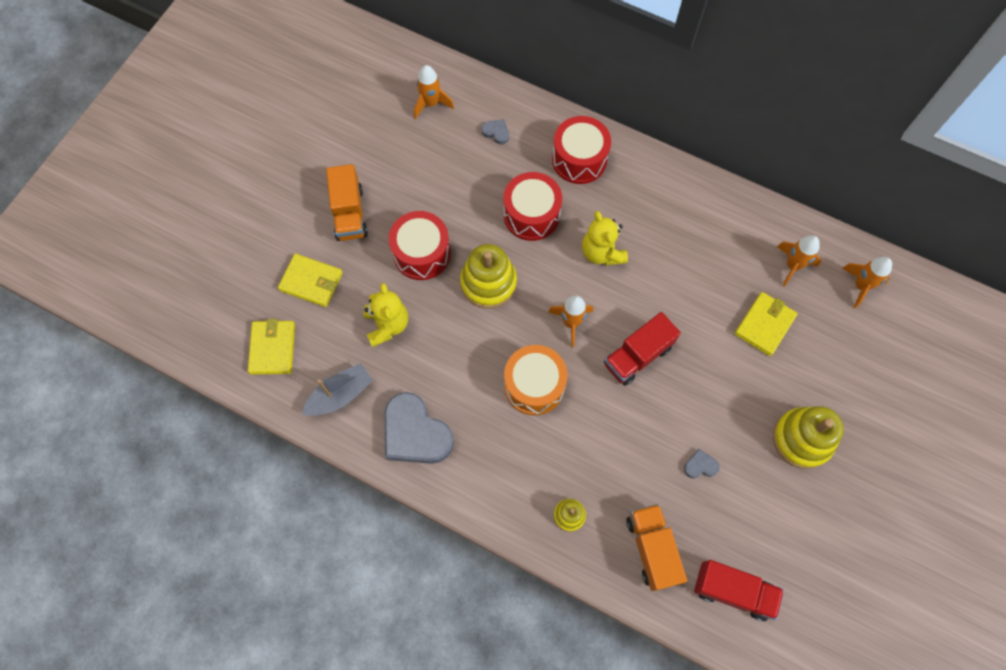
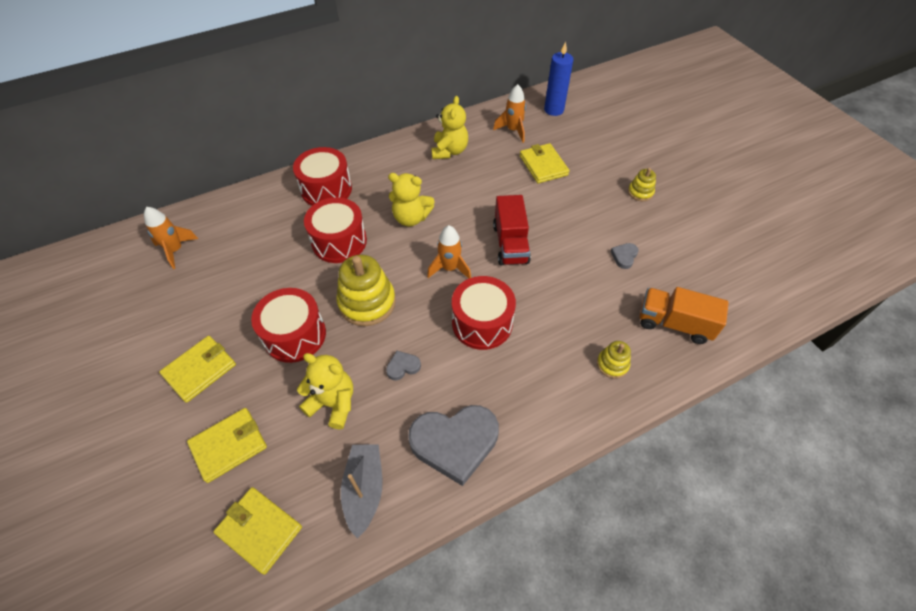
camera: 55 degrees left, 15 degrees down
orange truck [326,164,368,241] -> yellow wallet [159,336,236,403]
grey heart [481,119,509,145] -> grey heart moved to [386,351,421,381]
orange drum [504,345,567,415] -> red drum [452,276,516,350]
red truck [694,560,784,621] -> none
yellow stacking toy [773,406,844,469] -> yellow stacking toy [628,168,656,201], size x0.51
orange rocket [842,257,892,309] -> blue candle [544,41,573,116]
none -> yellow teddy bear [431,96,468,159]

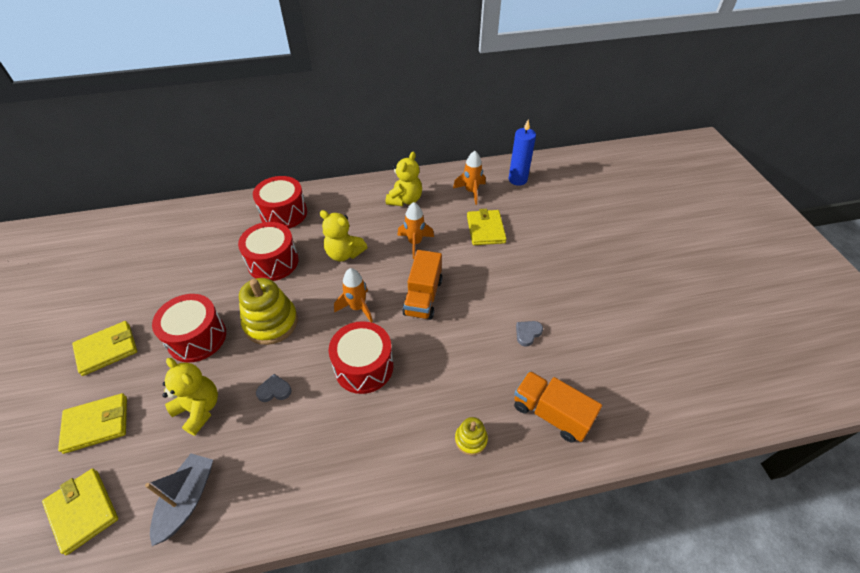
camera: 15 degrees right, 5 degrees down
orange rocket [144,207,198,269] -> orange rocket moved to [397,202,434,259]
grey heart [408,405,499,486] -> none
red truck [493,195,531,266] -> orange truck [402,250,442,320]
yellow stacking toy [628,168,656,201] -> none

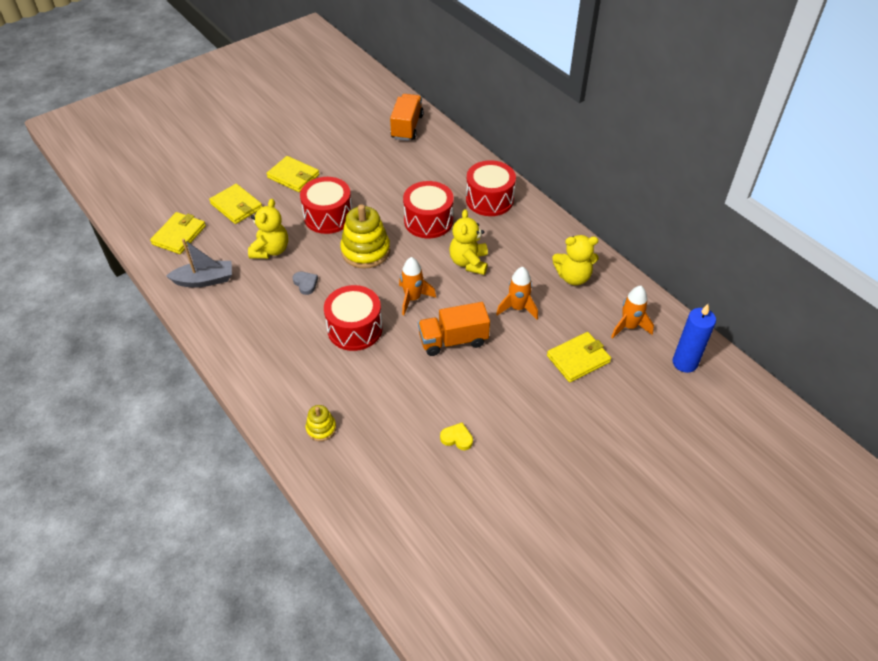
camera: 65 degrees right, 0 degrees up
orange truck [514,371,602,442] -> orange truck moved to [390,94,424,141]
grey heart [516,321,543,347] -> yellow heart [440,422,473,450]

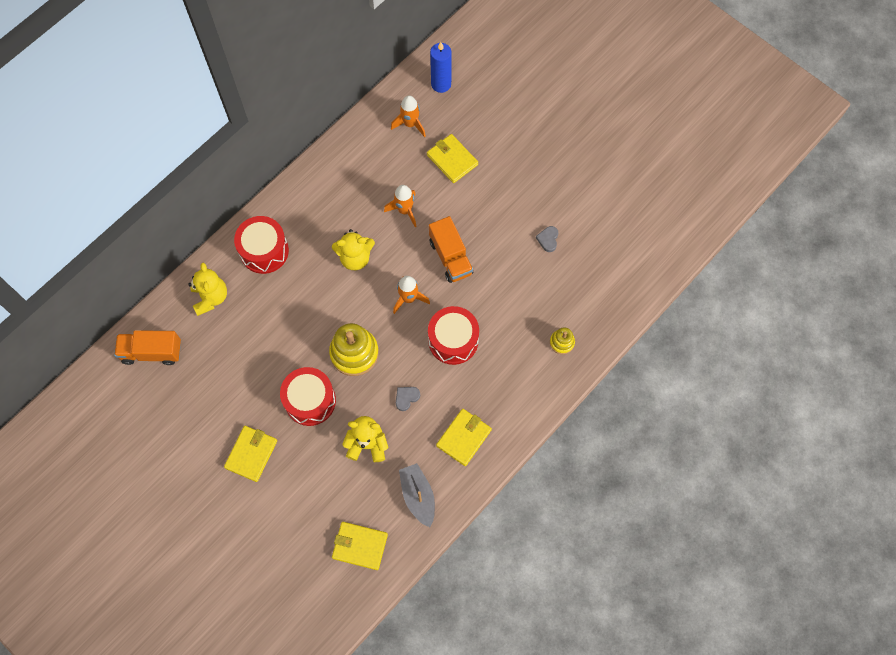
camera: 100 degrees left, 20 degrees up
yellow wallet [209,184,262,224] -> yellow wallet moved to [436,409,492,466]
red drum [403,181,454,238] -> none
yellow heart [440,422,473,450] -> grey heart [536,226,558,252]
yellow teddy bear [552,235,598,285] -> yellow teddy bear moved to [188,262,227,316]

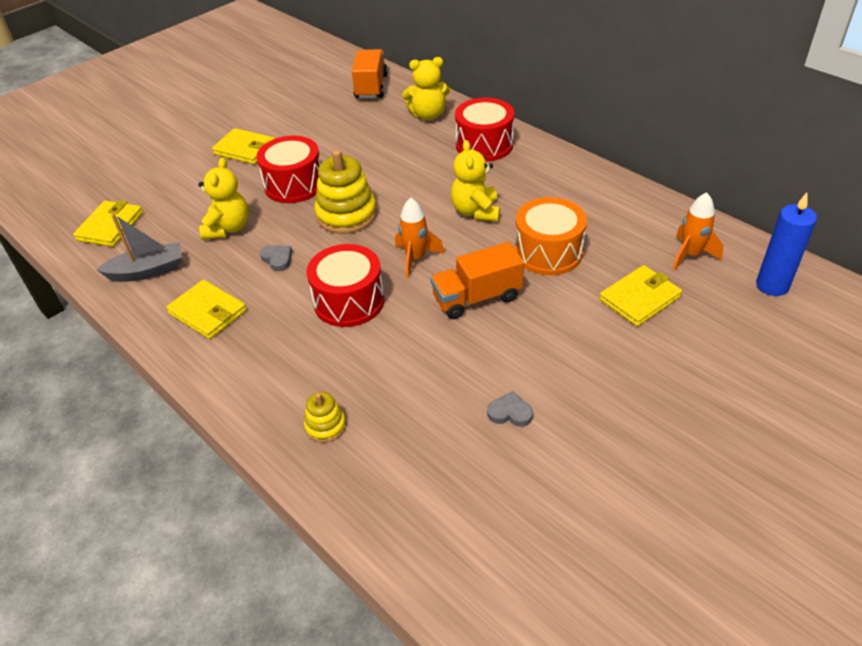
camera: 95 degrees right, 25 degrees down
orange rocket [384,185,417,227] -> orange drum [515,197,587,275]

